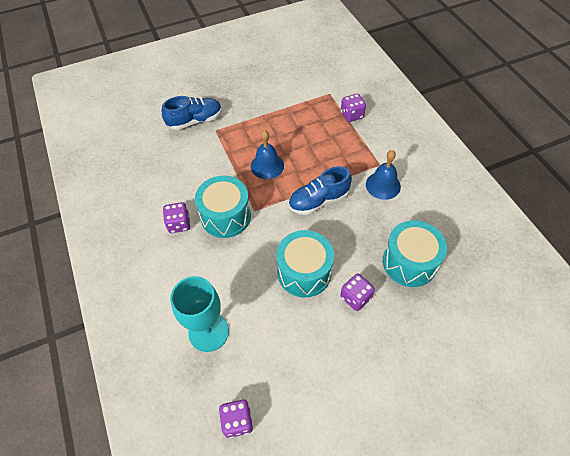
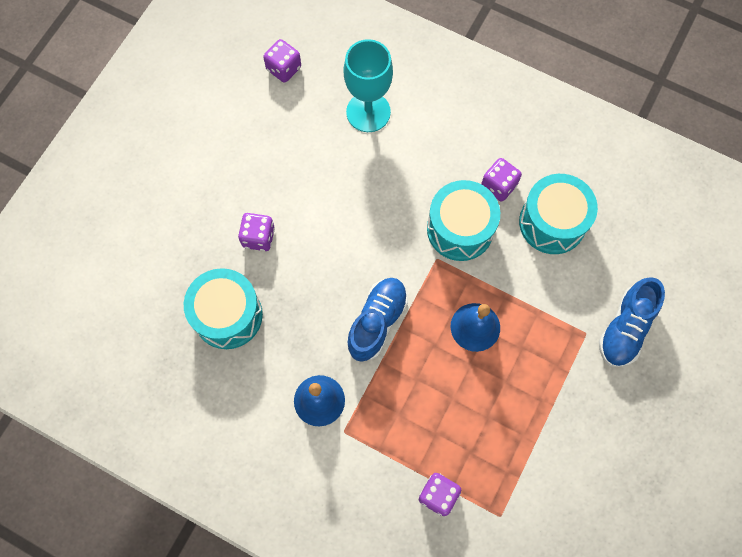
camera: 140 degrees right, 15 degrees up
turquoise drum [276,230,334,298] -> turquoise drum moved to [519,174,598,254]

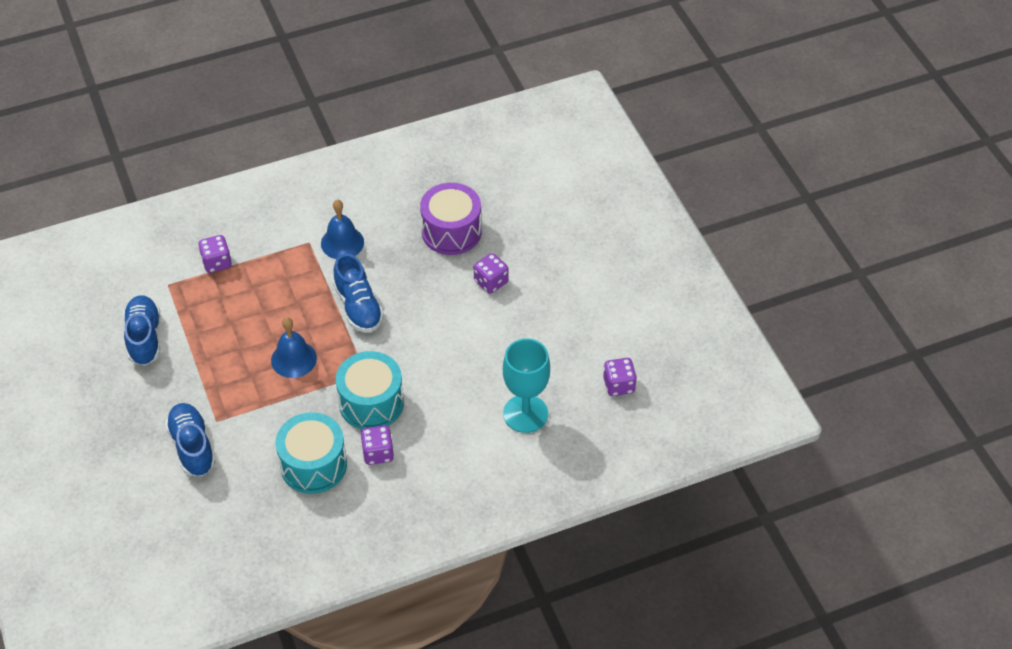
camera: 130 degrees right, 20 degrees down
turquoise drum [184,268,263,349] -> purple drum [420,183,482,255]
none -> blue shoe [123,295,160,365]

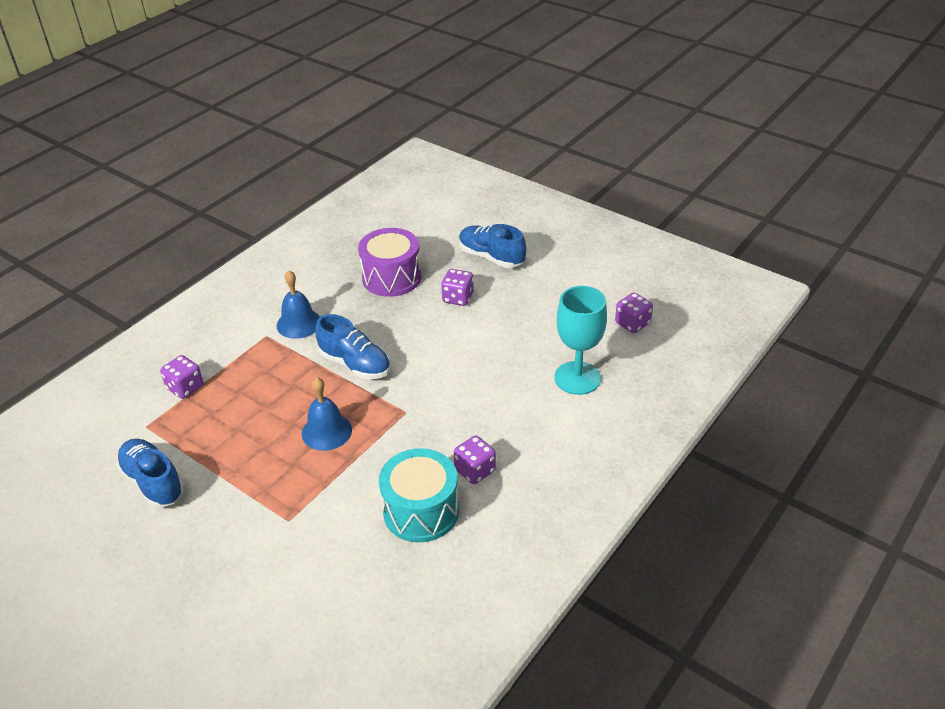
camera: 30 degrees left, 10 degrees down
blue shoe [165,403,216,476] -> blue shoe moved to [459,224,526,268]
turquoise drum [336,351,404,429] -> none

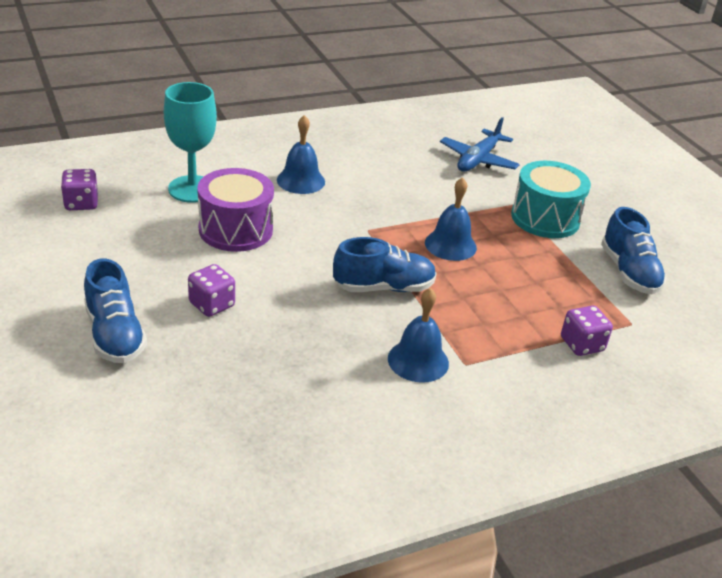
camera: 155 degrees left, 5 degrees down
blue shoe [315,314,390,379] -> blue shoe turned 105 degrees clockwise [333,237,436,292]
purple drum [358,228,421,297] -> purple drum moved to [197,168,274,252]
turquoise drum [379,448,459,542] -> turquoise drum moved to [511,161,591,238]
purple dice [454,435,496,484] -> none
none -> blue bell [277,115,325,194]
none -> blue plane [440,117,520,172]

